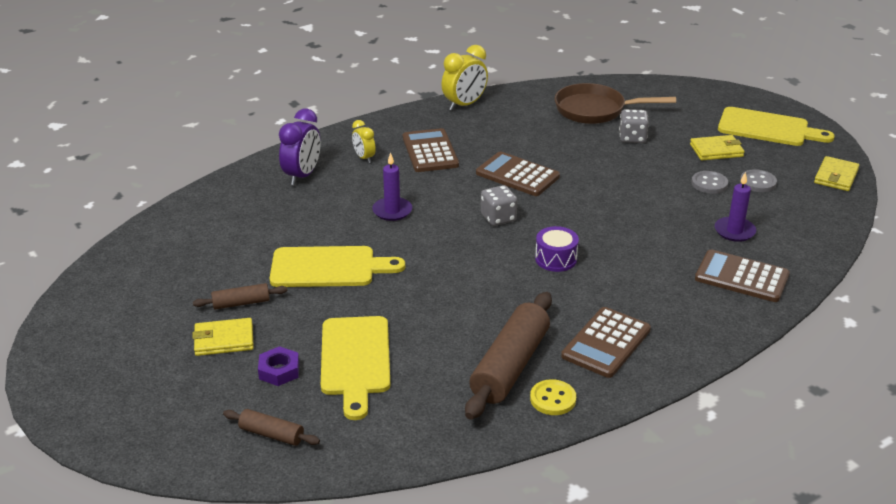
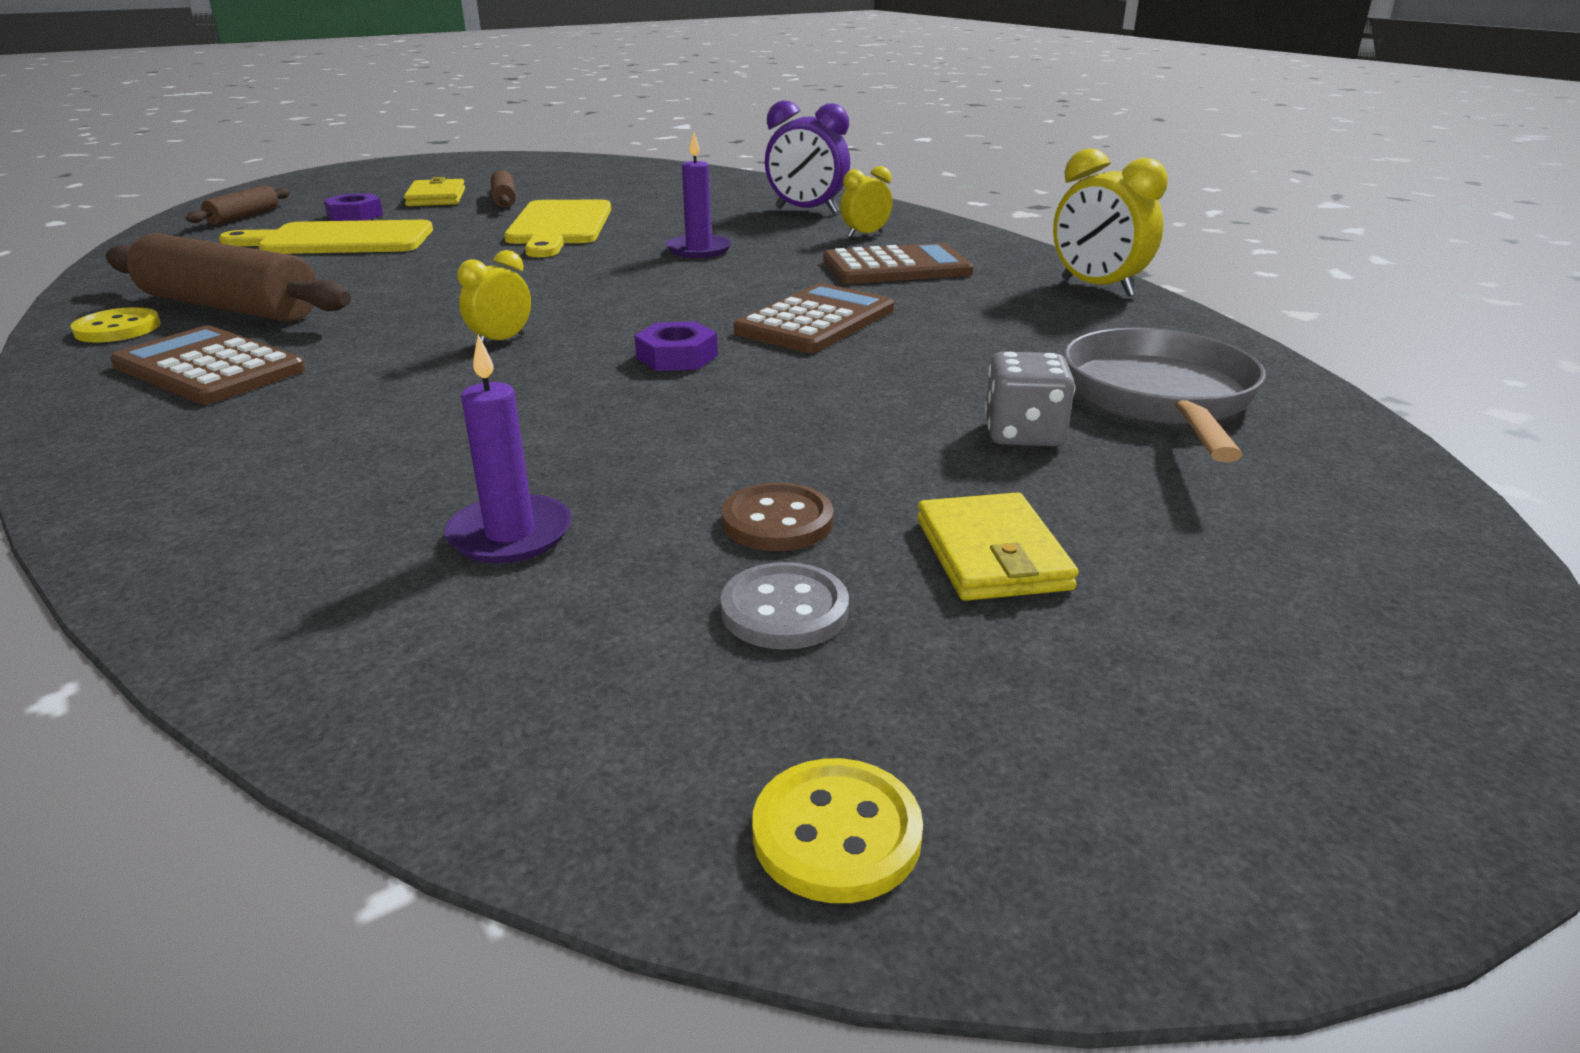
camera: 90 degrees right, 5 degrees down
grey dice [481,185,517,226] -> none
purple drum [535,226,579,272] -> yellow clock [457,250,531,344]
brown pan [555,83,676,124] -> grey pan [1064,328,1266,462]
grey button [692,171,728,194] -> brown button [722,483,834,551]
brown calculator [695,249,790,302] -> none
yellow cutting board [718,107,835,146] -> none
yellow wallet [814,156,860,191] -> yellow button [752,758,923,903]
none -> purple nut [634,321,718,371]

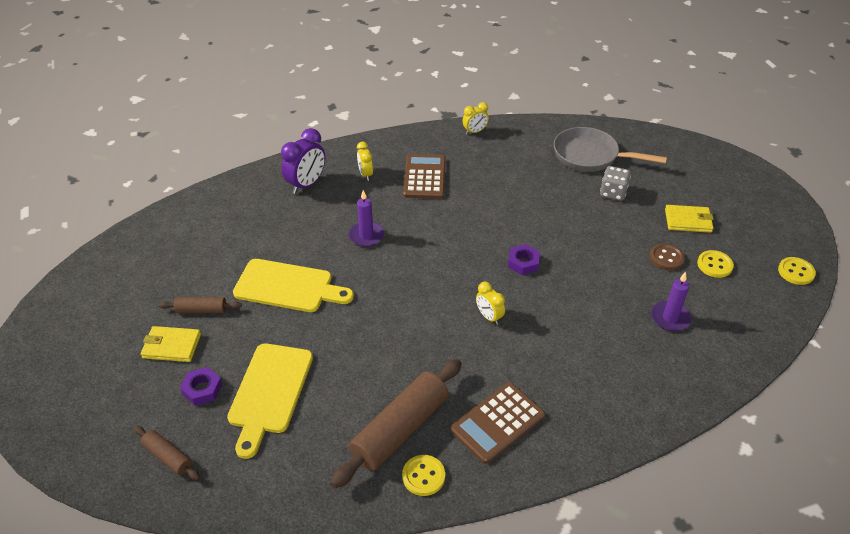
camera: 75 degrees left, 15 degrees up
grey button [720,562,849,650] -> yellow button [697,250,734,278]
brown calculator [733,283,894,353] -> none
yellow clock [1053,148,1168,297] -> yellow clock [463,102,489,134], size x0.59

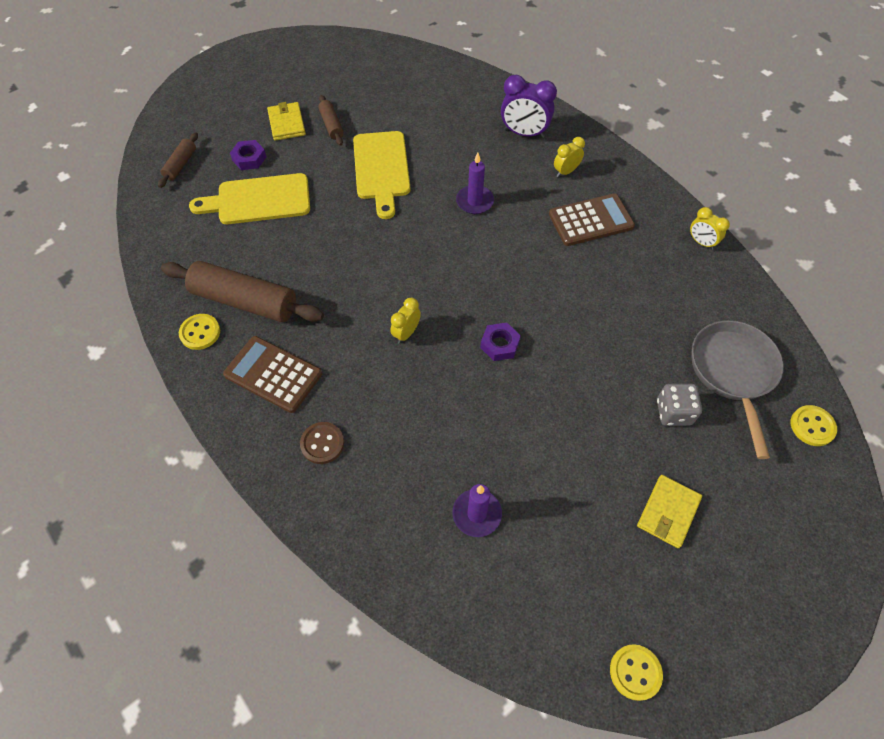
camera: 70 degrees right, 15 degrees up
brown button [649,243,685,270] -> brown button moved to [300,422,344,464]
yellow wallet [665,205,714,233] -> yellow wallet turned 45 degrees clockwise [637,475,702,548]
yellow button [697,250,734,278] -> yellow button moved to [790,405,837,446]

